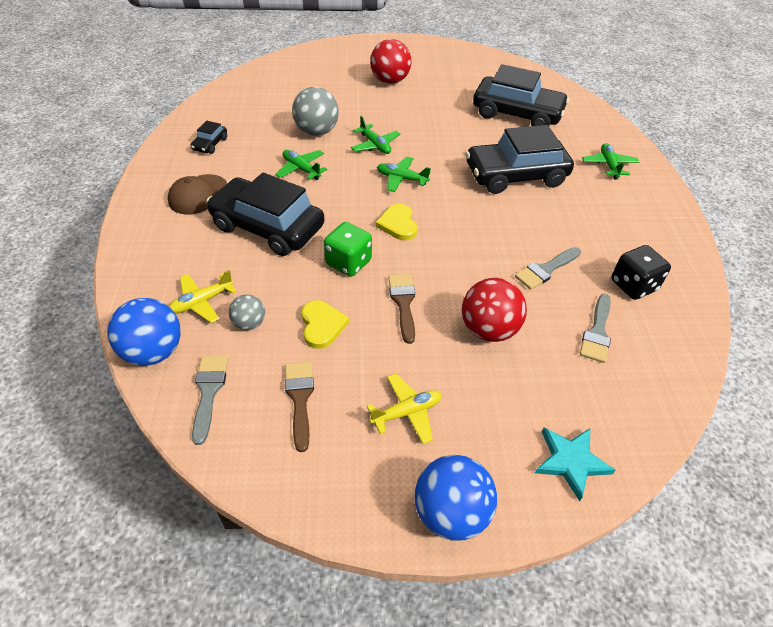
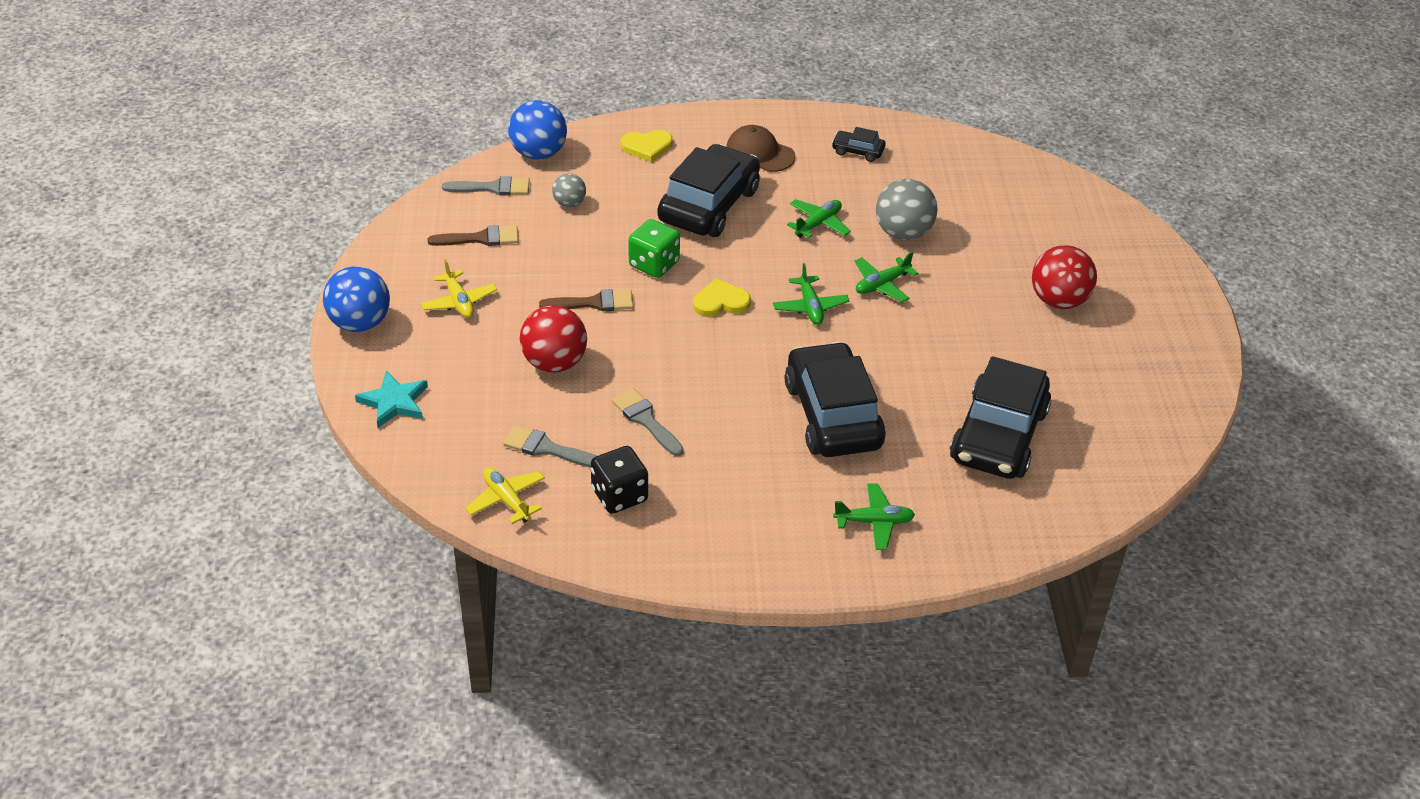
camera: 90 degrees right, 5 degrees down
yellow plane [169,270,237,323] -> yellow plane moved to [465,467,545,524]
yellow heart [301,300,349,349] -> yellow heart moved to [621,130,673,162]
green plane [377,157,431,192] -> green plane turned 150 degrees clockwise [773,263,850,325]

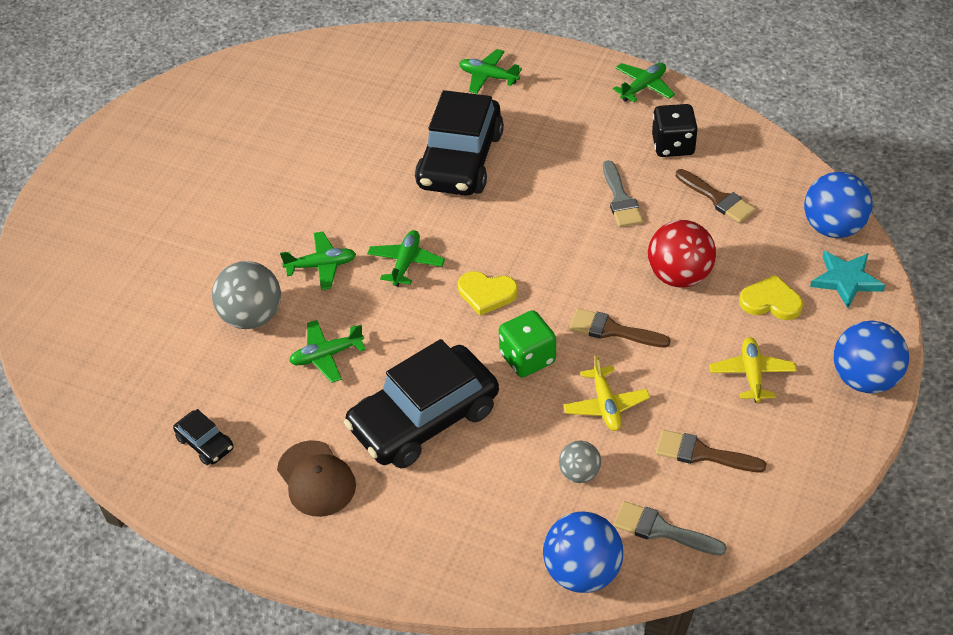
camera: 150 degrees left, 5 degrees up
yellow plane [465,467,545,524] -> yellow plane moved to [563,355,650,431]
grey brush [503,425,597,468] -> brown brush [676,169,756,223]
yellow heart [621,130,673,162] -> yellow heart moved to [739,275,803,320]
black car [950,356,1051,479] -> none
red ball [1032,245,1097,309] -> none
none -> green plane [613,63,675,102]
none -> blue ball [804,172,873,238]

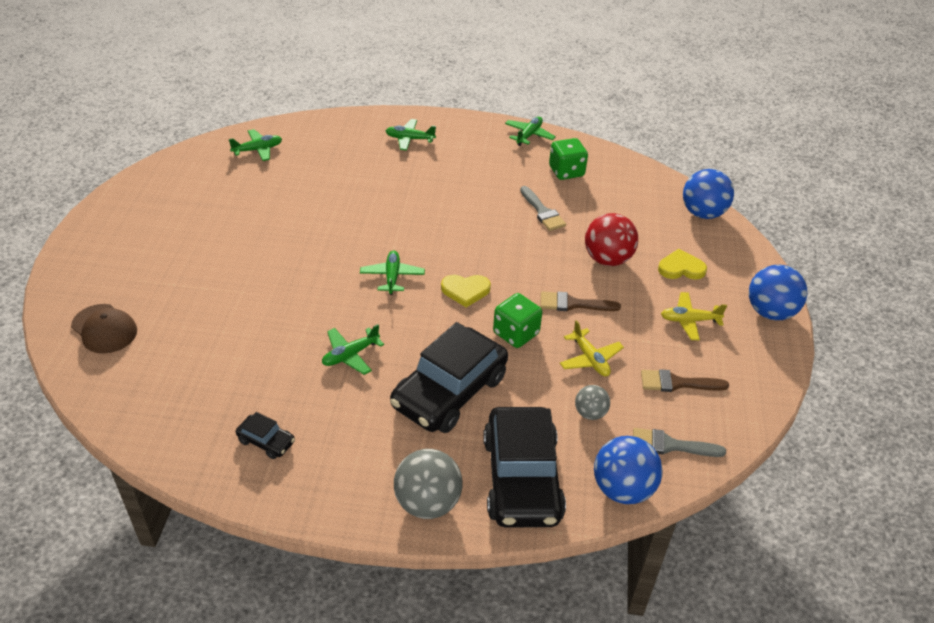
camera: 20 degrees left, 5 degrees down
grey ball [212,261,281,329] -> grey ball moved to [394,449,462,519]
brown cap [277,440,356,517] -> brown cap moved to [71,304,137,353]
green plane [280,231,356,290] -> green plane moved to [229,129,282,161]
black car [415,90,504,196] -> black car moved to [483,407,566,528]
black dice [652,104,698,157] -> green dice [549,138,588,180]
brown brush [676,169,756,223] -> none
yellow plane [710,337,797,403] -> yellow plane turned 75 degrees counterclockwise [661,292,727,340]
turquoise star [810,251,885,308] -> none

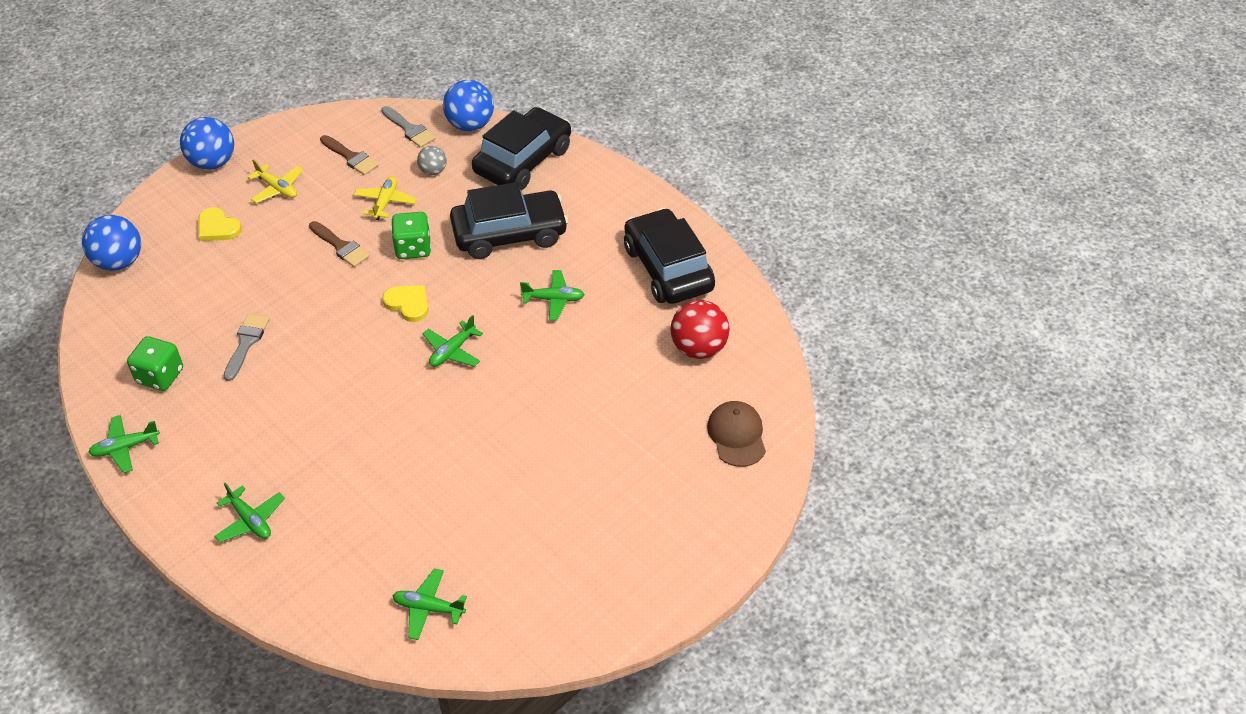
camera: 140 degrees left, 5 degrees up
black car [236,412,295,459] -> black car [624,208,715,304], size x2.32
grey ball [394,449,462,519] -> none
red ball [585,213,638,266] -> red ball moved to [670,300,730,359]

